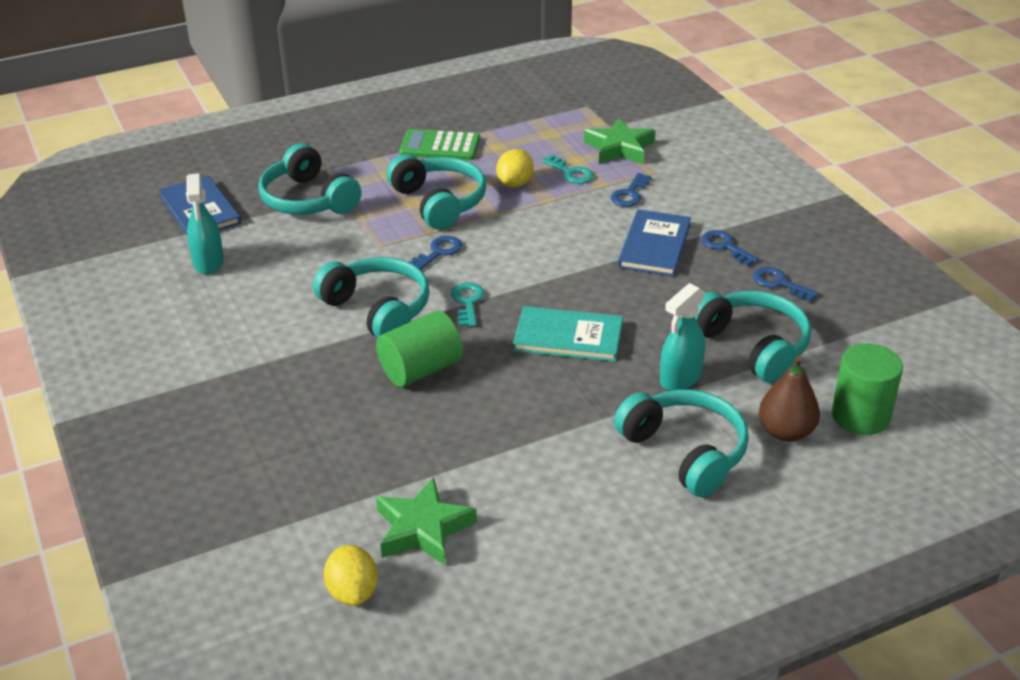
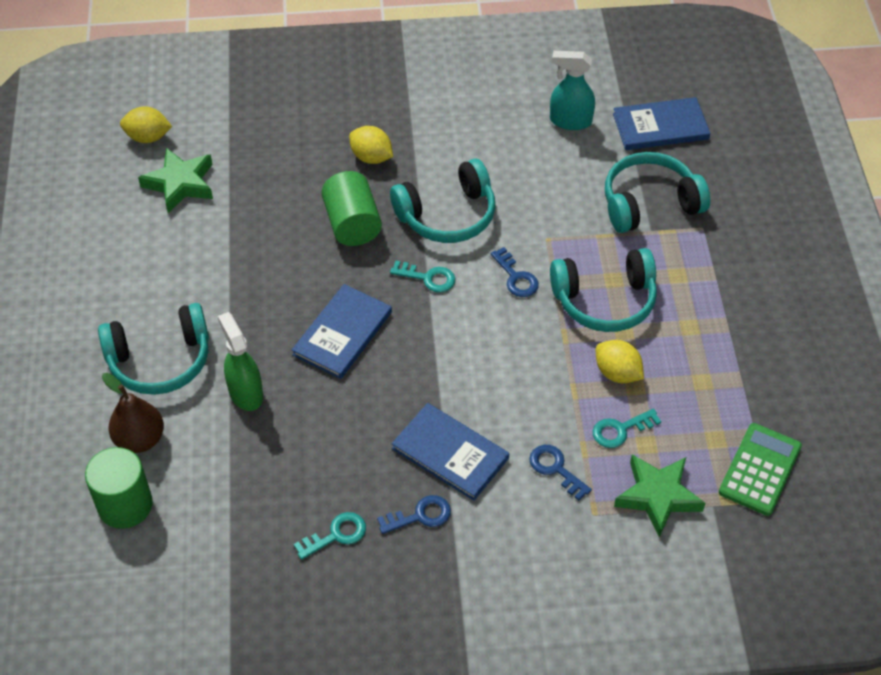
camera: 110 degrees right, 15 degrees up
green calculator [399,129,480,160] -> green calculator moved to [719,423,802,516]
turquoise book [513,306,623,362] -> blue book [292,284,392,379]
turquoise spray bottle [660,283,705,391] -> green spray bottle [218,312,263,411]
turquoise headphones [695,291,811,383] -> none
blue key [753,267,819,302] -> turquoise key [294,512,366,560]
none -> yellow lemon [349,126,393,164]

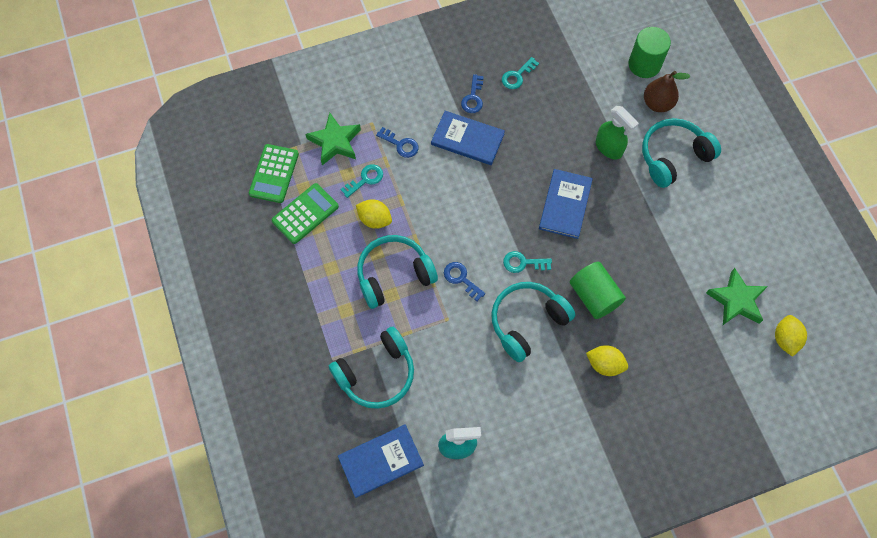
camera: 165 degrees right, 15 degrees up
yellow lemon [120,106,172,143] -> yellow lemon turned 75 degrees counterclockwise [775,315,807,357]
blue key [377,495,451,534] -> blue key turned 45 degrees counterclockwise [461,74,484,113]
none -> green calculator [272,183,339,244]

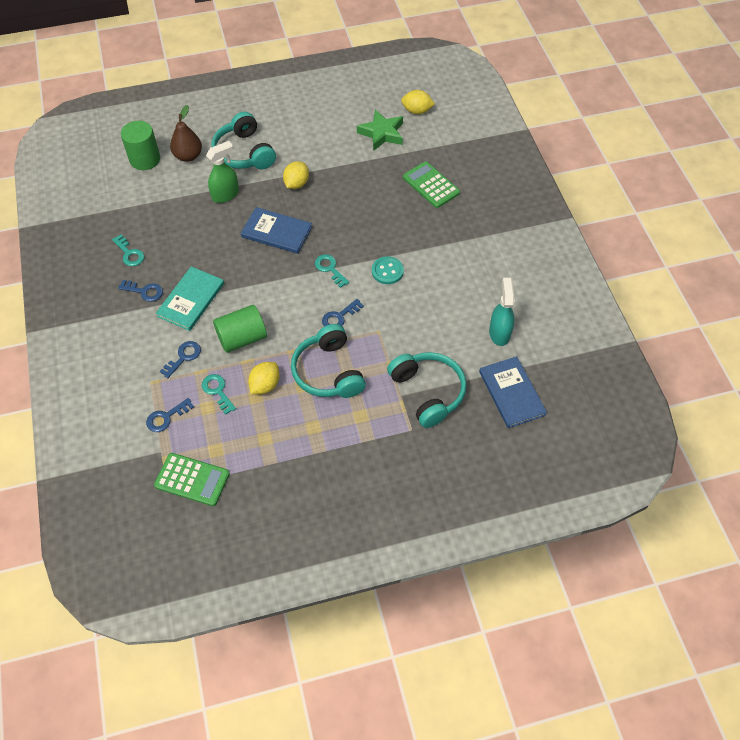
camera: 85 degrees left, 10 degrees down
green calculator [272,183,339,244] -> green calculator moved to [403,162,460,208]
green star [306,113,361,165] -> blue key [146,398,194,432]
blue book [431,111,505,165] -> turquoise book [156,266,224,331]
turquoise headphones [491,282,575,362] -> turquoise button [372,256,404,284]
turquoise key [503,251,552,273] -> turquoise key turned 135 degrees clockwise [315,254,349,288]
green cylinder [570,262,626,319] -> green cylinder moved to [213,305,267,353]
yellow lemon [586,345,628,376] -> yellow lemon moved to [283,161,309,189]

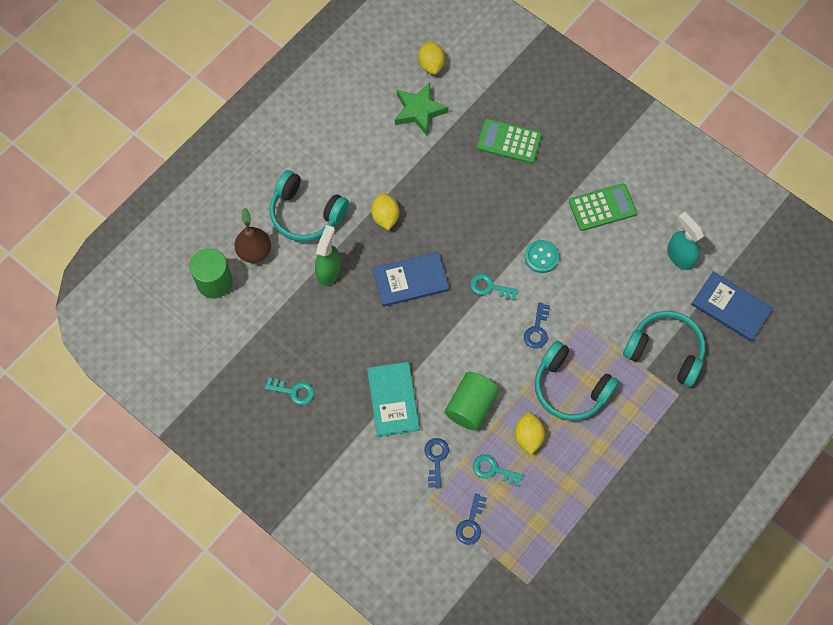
camera: 35 degrees left, 10 degrees up
blue key [118,280,163,302] -> none
green calculator [154,453,230,506] -> green calculator moved to [569,184,637,231]
yellow lemon [401,90,435,114] -> yellow lemon turned 75 degrees counterclockwise [418,41,445,75]

